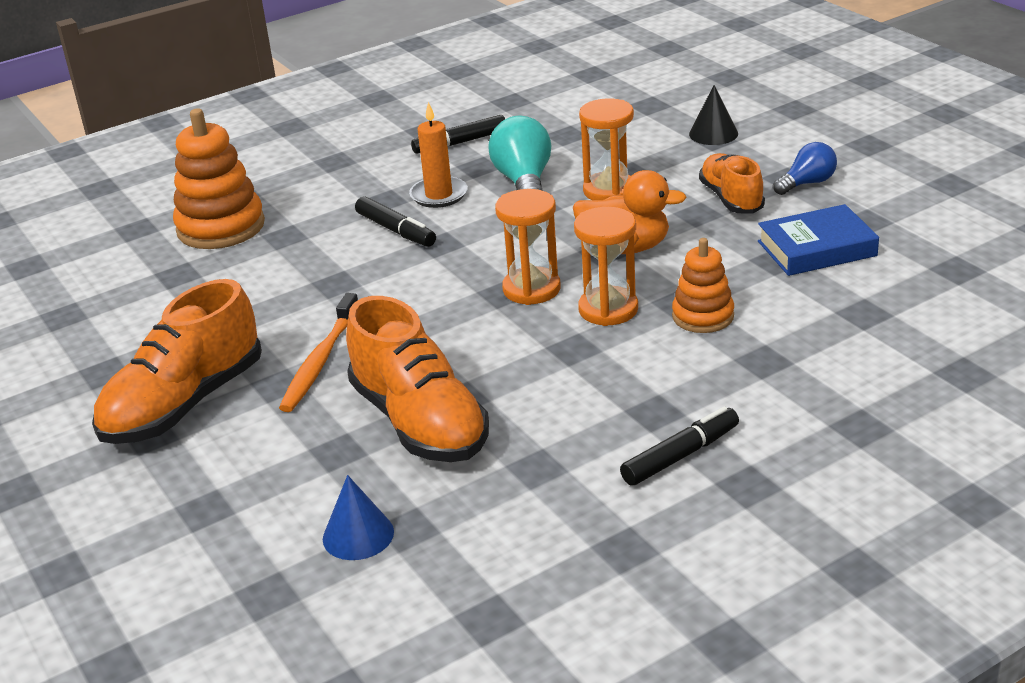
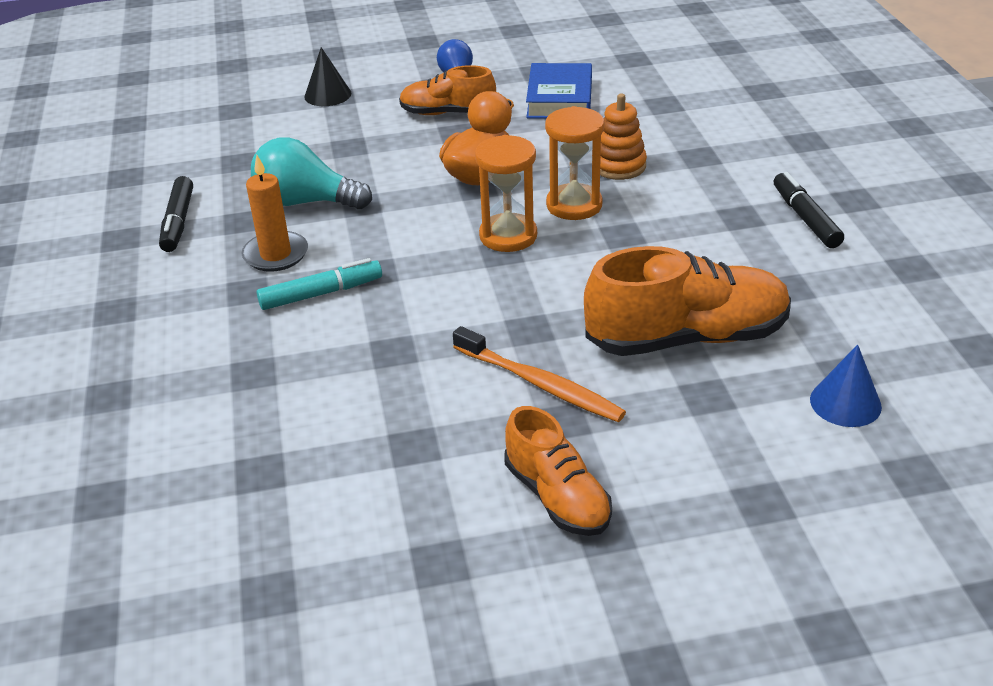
camera: 70 degrees left, 5 degrees up
orange shoe [92,279,262,444] -> orange shoe [504,406,612,536], size x0.61
orange stacking toy [173,108,265,249] -> none
black marker [355,196,436,247] -> turquoise marker [257,258,382,310]
orange hourglass [579,98,634,200] -> none

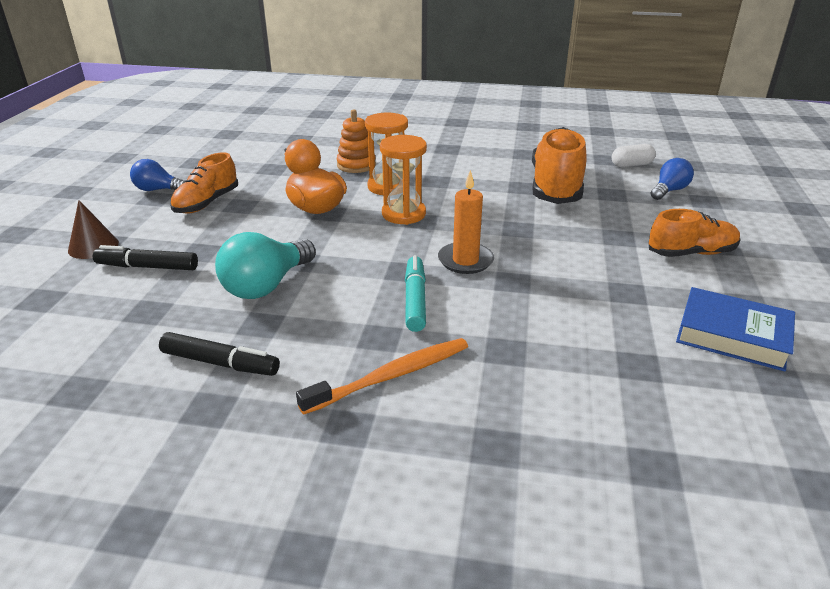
camera: 70 degrees left, 5 degrees down
orange candle [241,155,308,272] -> orange candle moved to [438,170,494,274]
black cone [304,47,352,106] -> brown cone [68,200,119,259]
orange toothbrush [453,326,626,422] -> orange toothbrush moved to [296,338,468,415]
blue book [526,63,592,119] -> blue book moved to [676,287,795,372]
black marker [774,172,844,248] -> black marker moved to [93,245,198,270]
blue cone [810,344,882,427] -> white capsule [612,144,656,167]
none -> blue light bulb [651,158,694,200]

